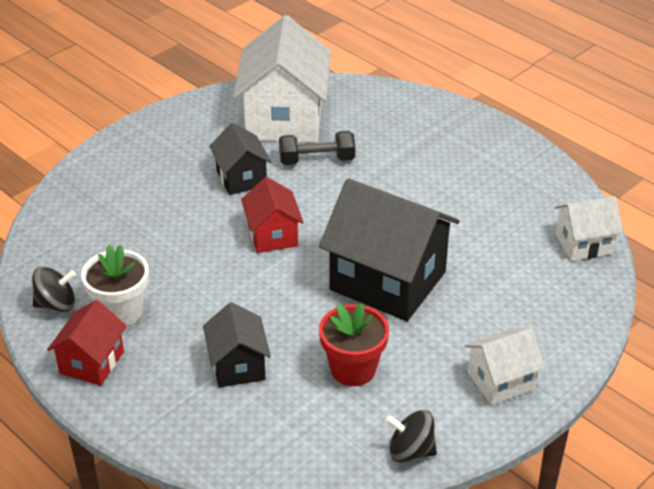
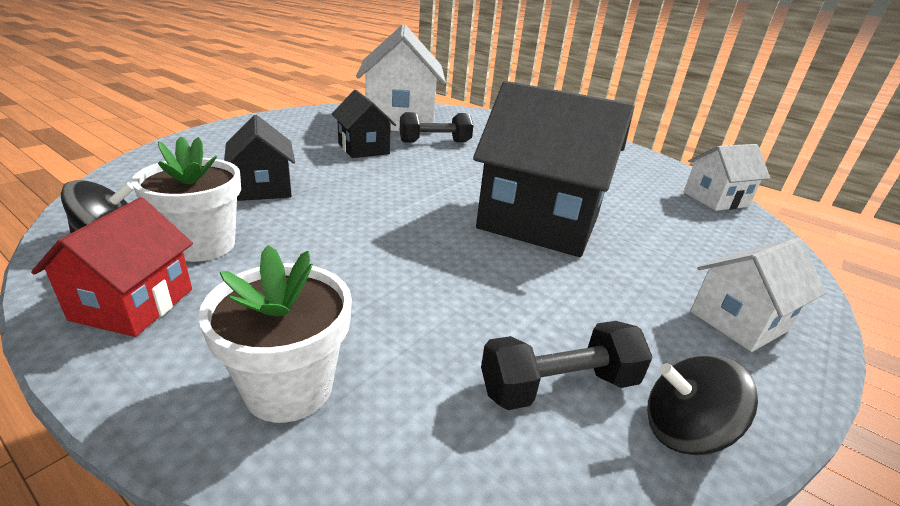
camera: 10 degrees left, 10 degrees down
black house [203,302,271,387] -> black house moved to [224,115,295,201]
red house [241,177,304,253] -> none
red flower pot [319,303,389,386] -> none
none -> white flower pot [198,245,352,423]
none -> black dumbbell [481,321,653,410]

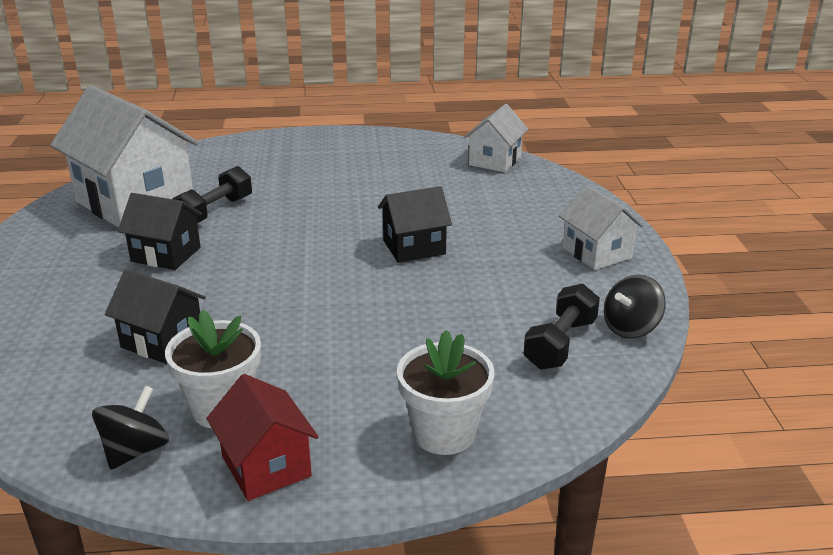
camera: 40 degrees left, 0 degrees up
black house [473,81,635,257] -> black house [378,186,452,263], size x0.53
white house [690,237,826,352] -> white house turned 45 degrees counterclockwise [559,185,644,270]

